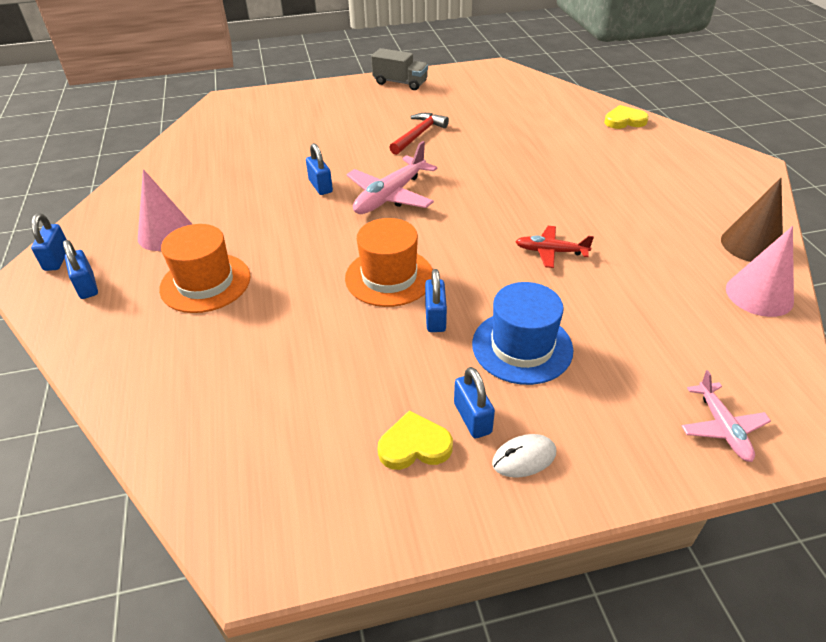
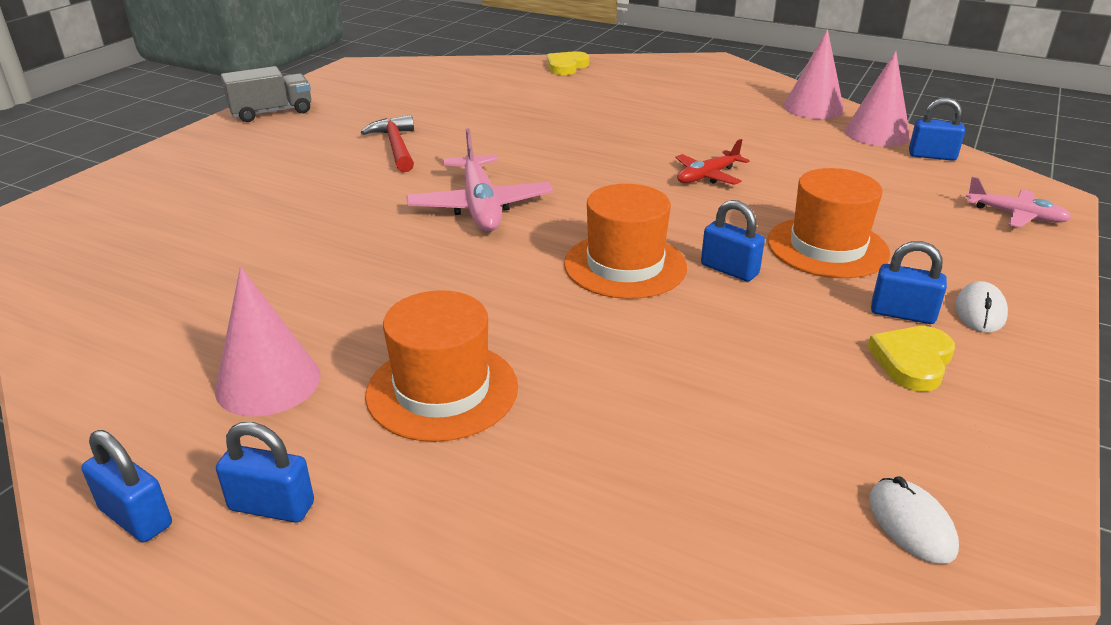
camera: 50 degrees left, 10 degrees down
blue padlock [306,143,333,195] -> blue padlock moved to [909,97,965,161]
blue hat [472,282,573,385] -> orange hat [767,168,890,278]
brown cone [721,178,783,262] -> pink cone [783,29,844,119]
none -> white mouse [869,476,959,564]

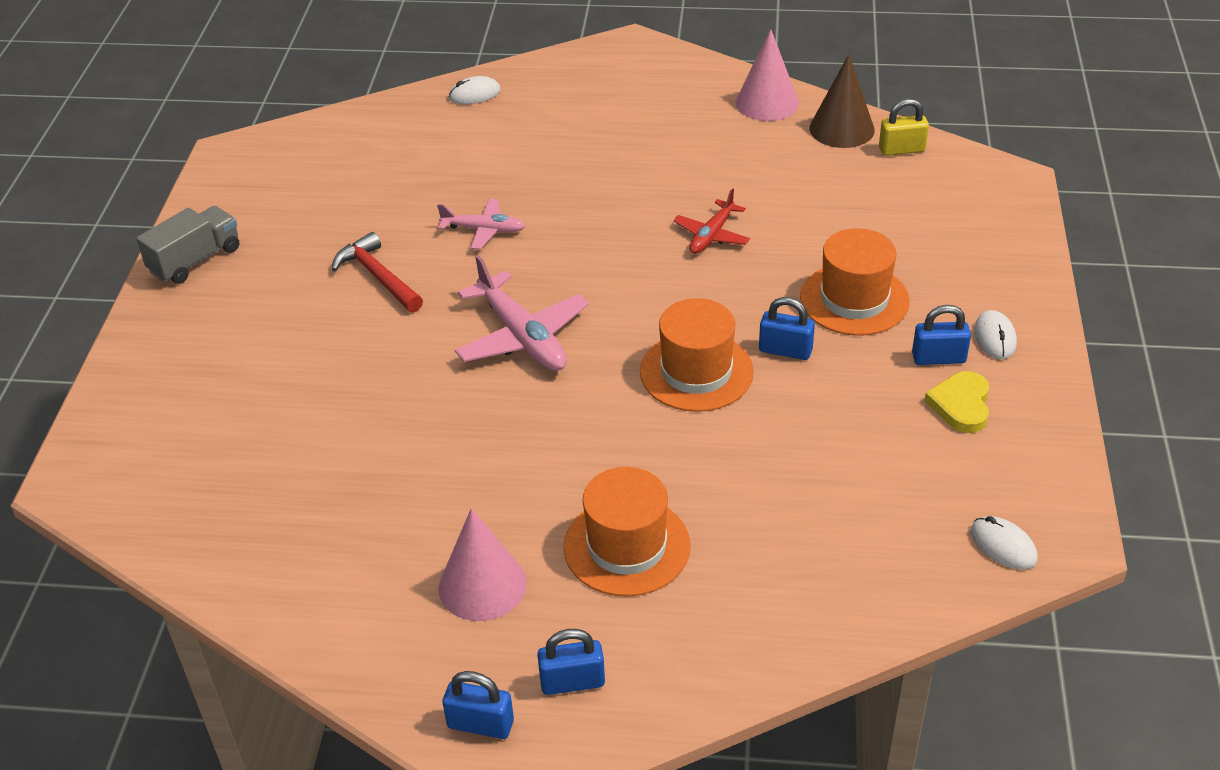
camera: 20 degrees left, 10 degrees up
yellow heart [547,51,589,75] -> white mouse [449,76,501,104]
pink cone [845,51,910,147] -> brown cone [810,54,875,148]
blue padlock [909,97,965,161] -> yellow padlock [879,99,929,156]
pink plane [966,177,1072,228] -> pink plane moved to [437,199,525,250]

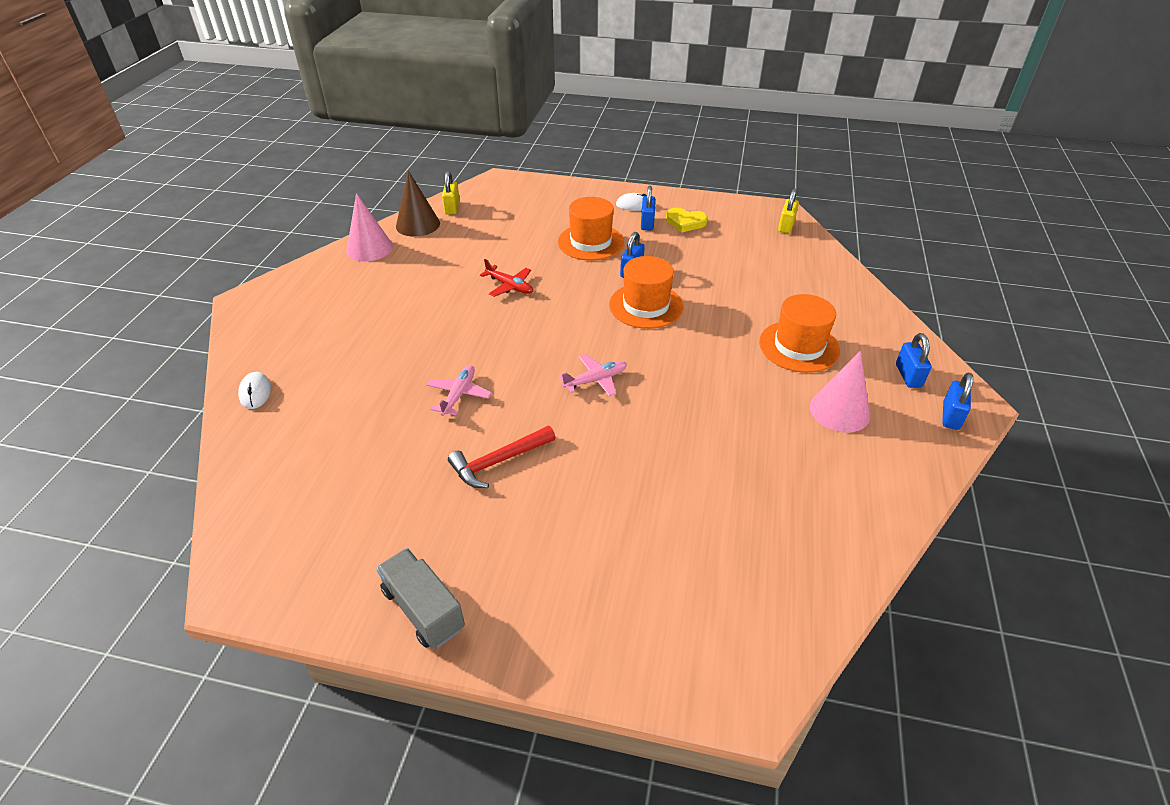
camera: 85 degrees left, 0 degrees up
pink plane [455,255,589,371] -> pink plane [559,354,627,396], size x0.60
white mouse [970,516,1038,570] -> yellow padlock [778,189,799,234]

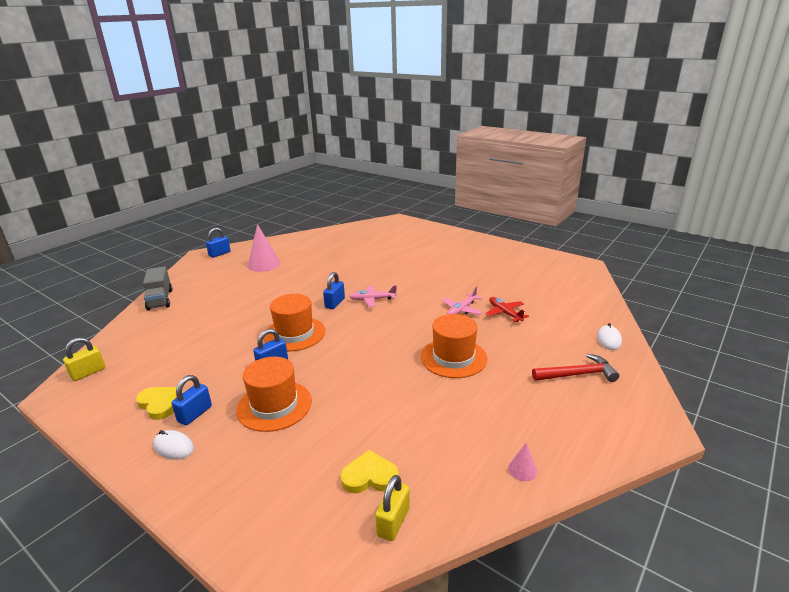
camera: 155 degrees left, 15 degrees down
pink cone [346,193,393,262] -> pink cone [508,443,537,481], size x0.48
grey truck [376,548,465,649] -> grey truck moved to [143,266,173,310]
brown cone [396,170,440,237] -> none
red hammer [448,426,555,488] -> red hammer moved to [532,354,619,382]
red plane [480,259,533,297] -> red plane moved to [485,297,529,322]
orange hat [759,294,840,373] -> orange hat moved to [421,314,487,378]
blue padlock [896,333,931,388] -> blue padlock moved to [323,272,345,309]
none -> yellow heart [340,450,399,493]

